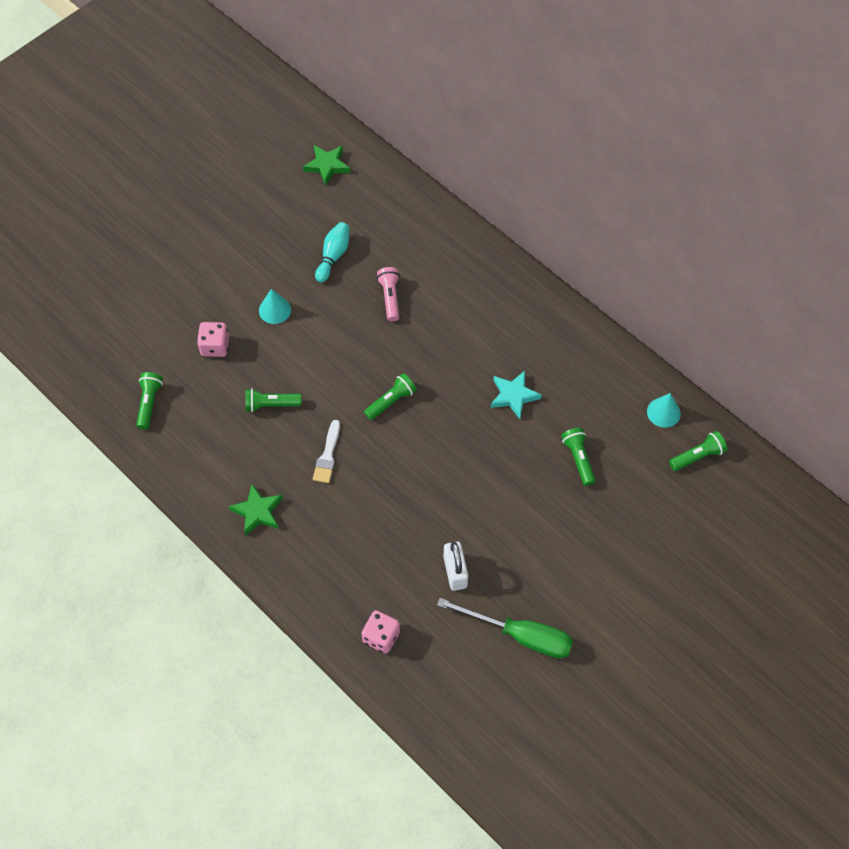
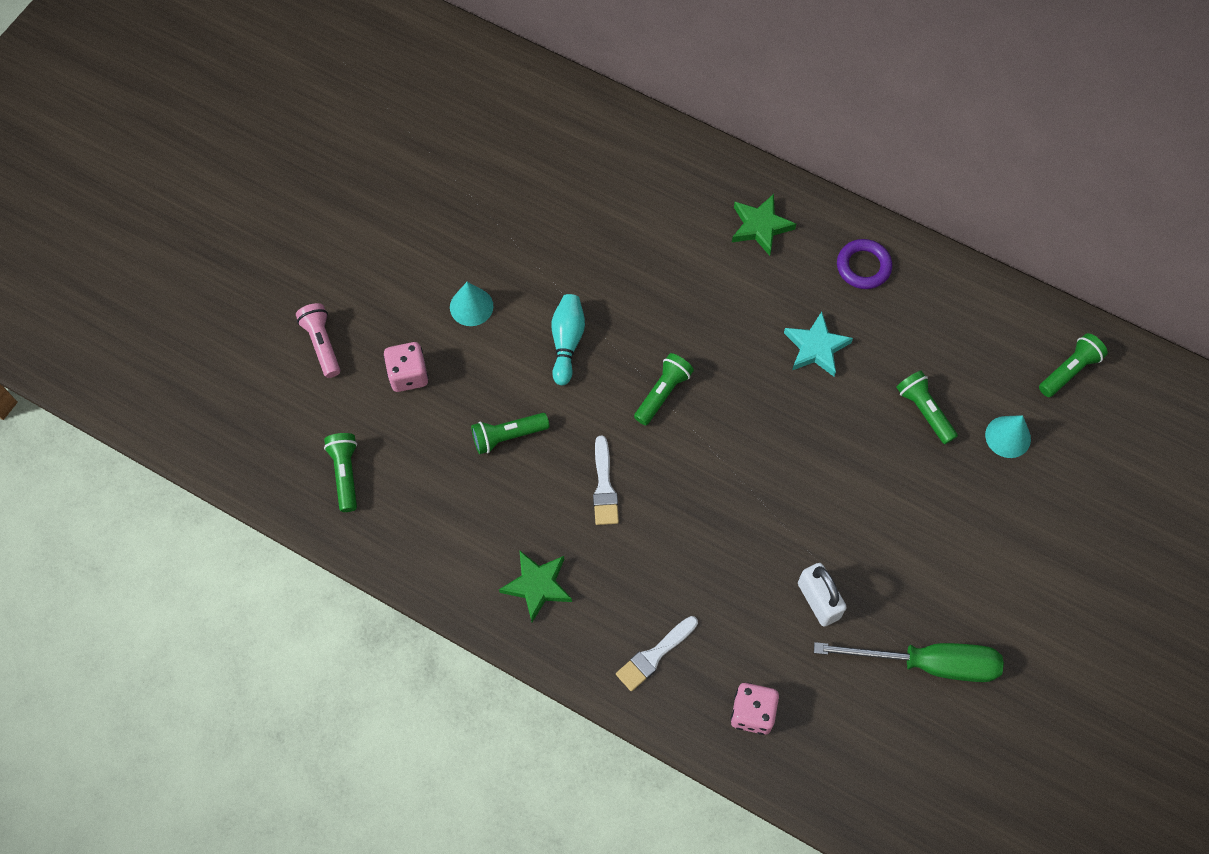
camera: 15 degrees left, 5 degrees up
green star [303,145,350,185] -> green star moved to [732,194,796,256]
turquoise bowling pin [315,222,350,283] -> turquoise bowling pin moved to [551,294,585,385]
pink flashlight [377,267,400,322] -> pink flashlight moved to [296,303,340,378]
turquoise cone [647,393,681,428] -> turquoise cone moved to [985,415,1031,458]
none -> white brush [616,616,698,691]
none -> purple ring [837,239,892,289]

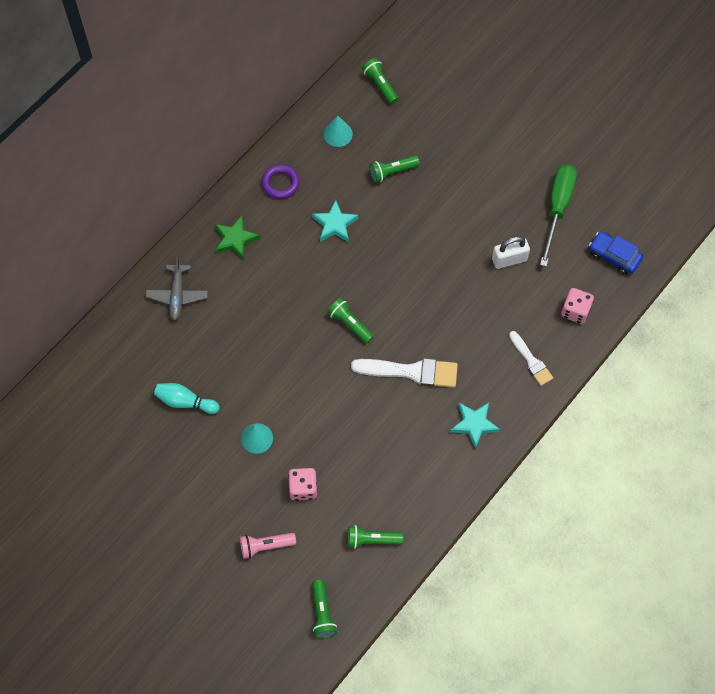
camera: 80 degrees left, 0 degrees up
green flashlight [471,413,549,454] -> green flashlight moved to [312,580,337,638]
green star [499,550,572,622] -> turquoise star [450,403,500,449]
turquoise bowling pin [551,294,585,385] -> turquoise bowling pin moved to [154,383,220,414]
white brush [593,436,619,525] -> white brush [351,358,458,388], size x1.65
turquoise cone [985,415,1031,458] -> turquoise cone moved to [324,116,353,147]
none -> grey plane [145,257,208,321]
none -> blue car [589,231,643,275]

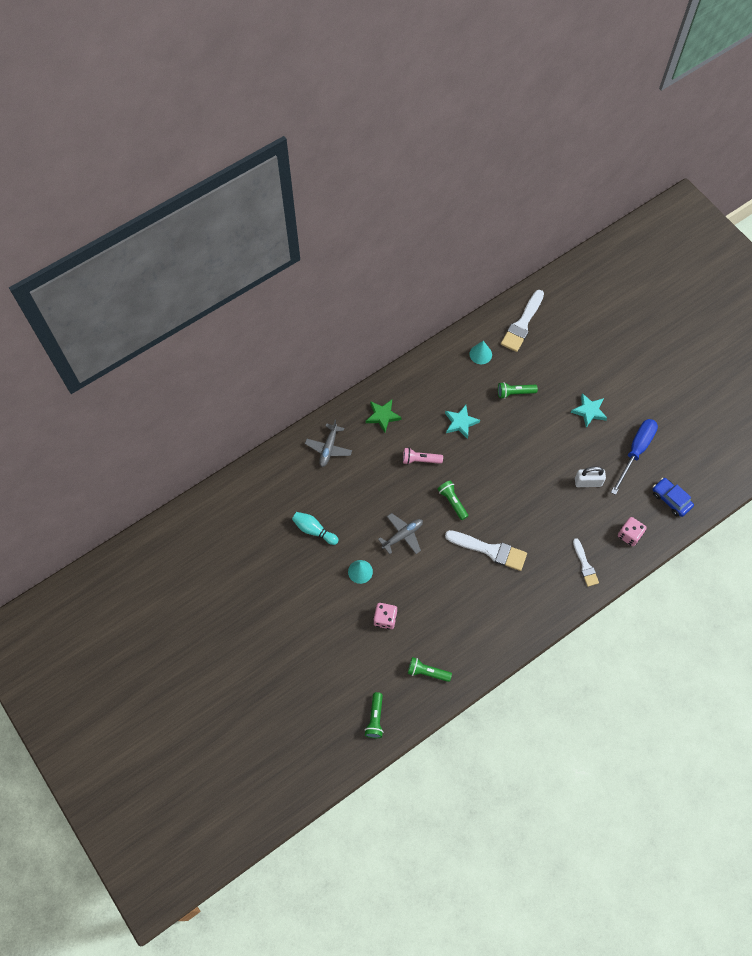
camera: 15 degrees right, 0 degrees up
pink flashlight [240,533,296,559] -> pink flashlight moved to [403,448,443,465]
purple ring [262,164,300,199] -> none
green flashlight [362,58,398,104] -> white brush [501,290,544,352]
turquoise star [450,403,500,449] -> turquoise star moved to [571,393,607,428]
green screwdriver [540,164,577,267] -> blue screwdriver [611,419,658,495]
none -> grey plane [378,513,423,554]

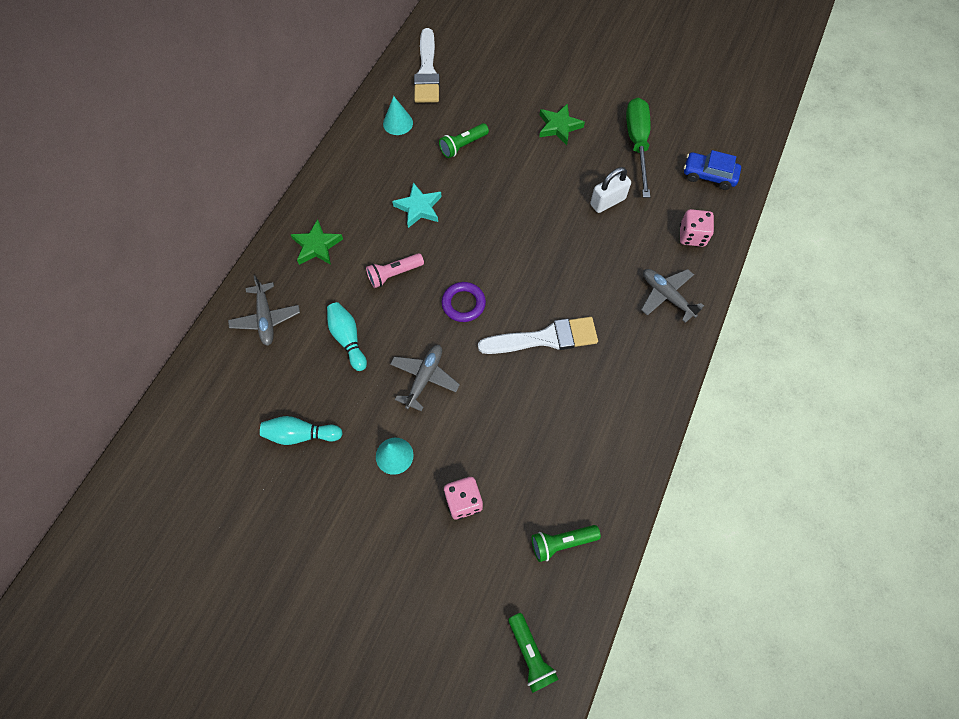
camera: 30 degrees left, 0 degrees up
green flashlight [438,481,468,520] -> purple ring [441,282,486,322]
turquoise star [571,393,607,428] -> green star [539,103,585,145]
white brush [573,538,599,587] -> grey plane [641,269,704,323]
blue screwdriver [611,419,658,495] -> green screwdriver [626,98,651,198]
none -> turquoise bowling pin [327,302,367,371]

